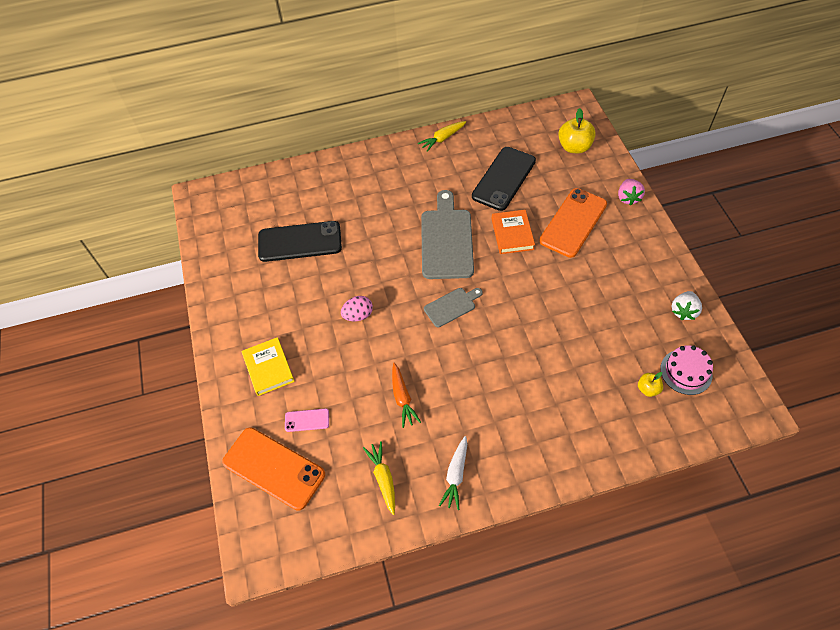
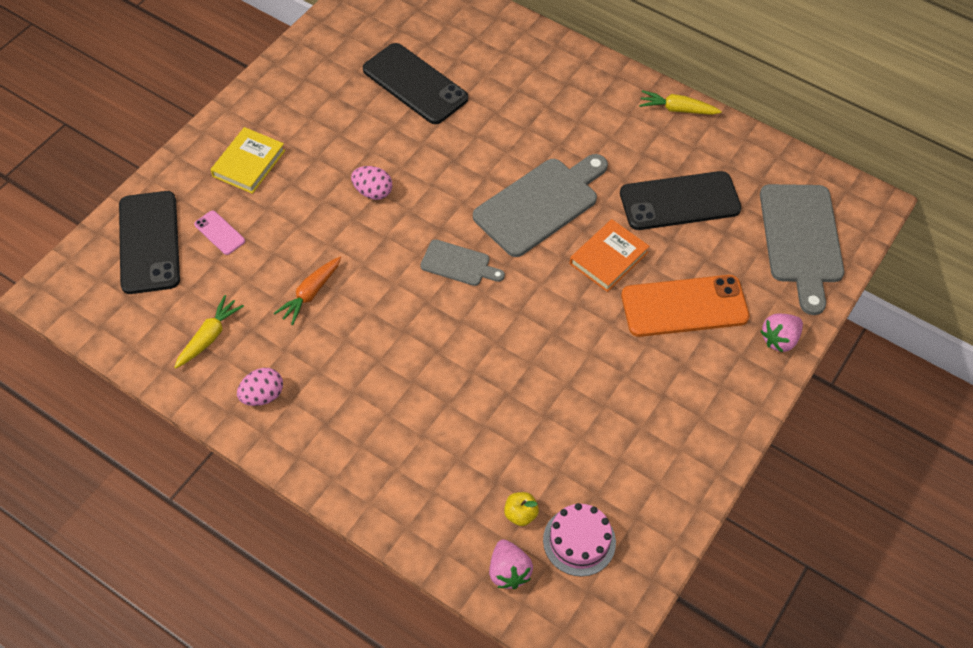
camera: 45 degrees right, 0 degrees up
orange phone [222,427,325,511] -> black phone [119,191,180,294]
white carrot [439,436,467,510] -> pink egg [237,368,283,406]
yellow apple [558,108,596,153] -> grey cutting board [760,184,844,315]
white strawberry [672,291,702,320] -> none
none -> pink strawberry [489,539,533,589]

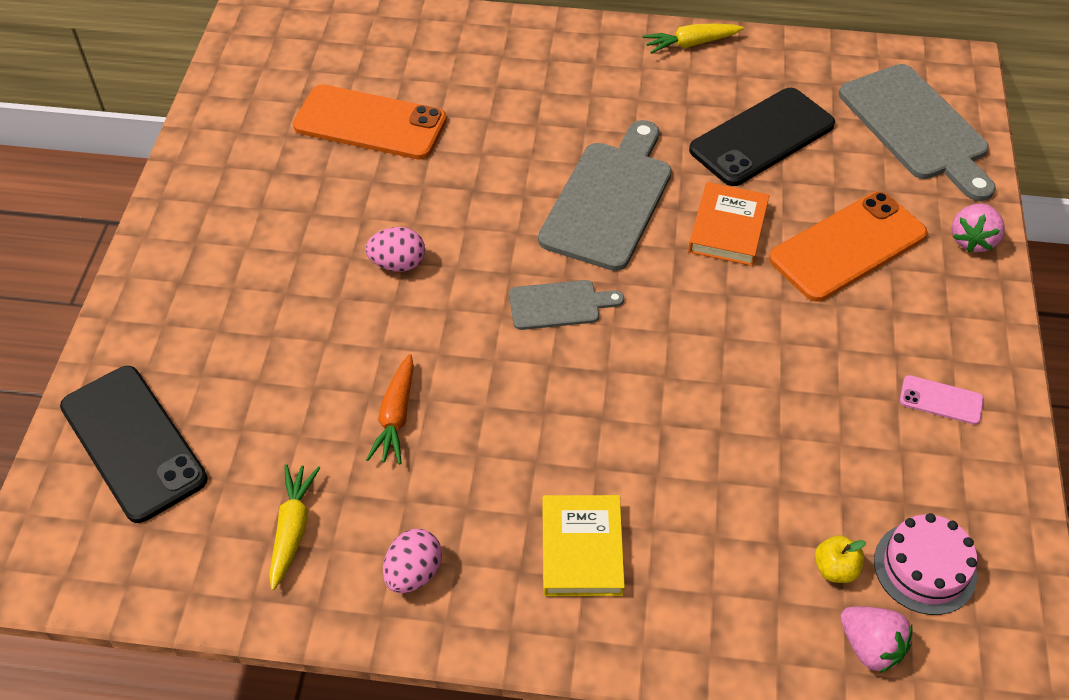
camera: 25 degrees left, 5 degrees down
pink phone [194,210,245,255] -> pink phone moved to [900,375,984,425]
yellow book [210,127,285,194] -> yellow book moved to [543,495,625,596]
black phone [363,43,468,124] -> orange phone [293,84,447,160]

